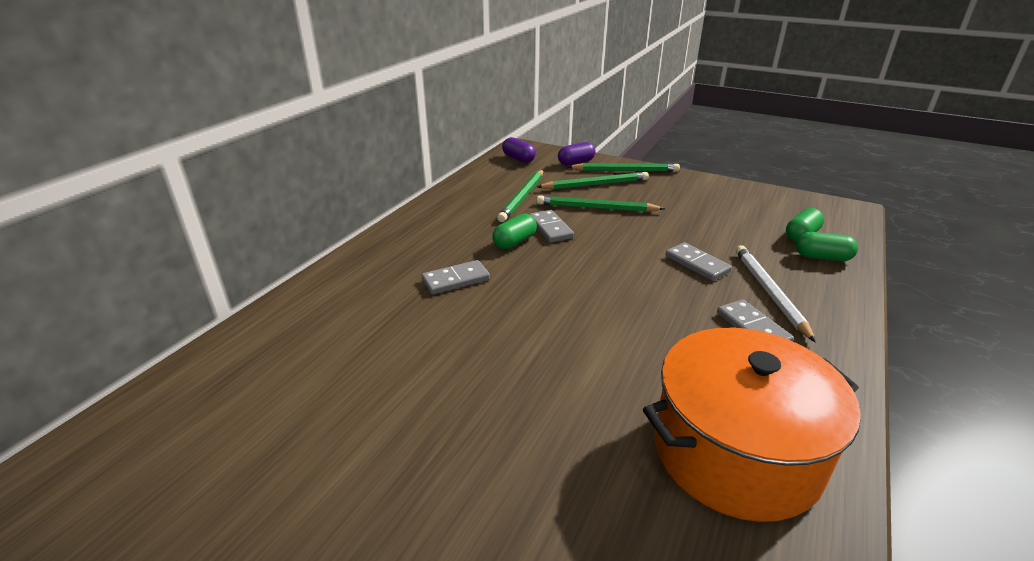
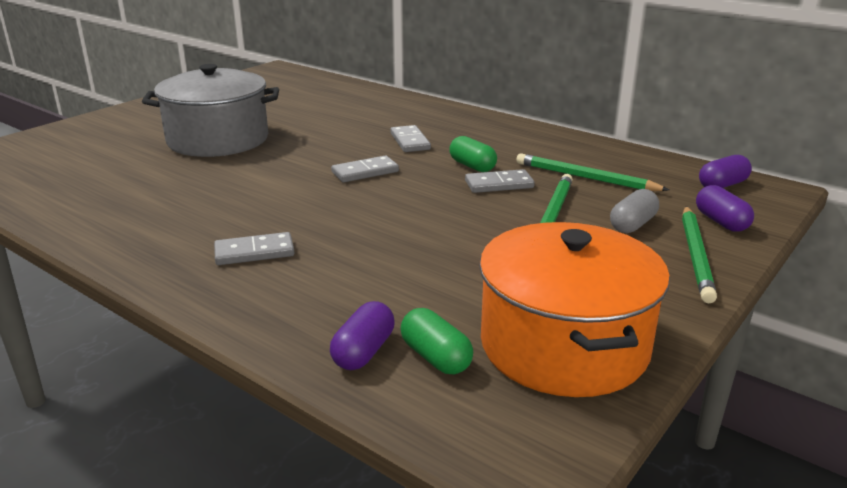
camera: 100 degrees right, 5 degrees down
green pencil [537,172,649,190] -> grey capsule [610,189,659,233]
orange pot [643,328,861,522] -> orange pot moved to [479,222,670,397]
grey domino [665,242,732,281] -> grey domino moved to [331,155,399,182]
white pencil [736,245,816,342] -> none
green capsule [796,232,858,261] -> purple capsule [330,301,395,370]
none -> grey pot [142,64,279,157]

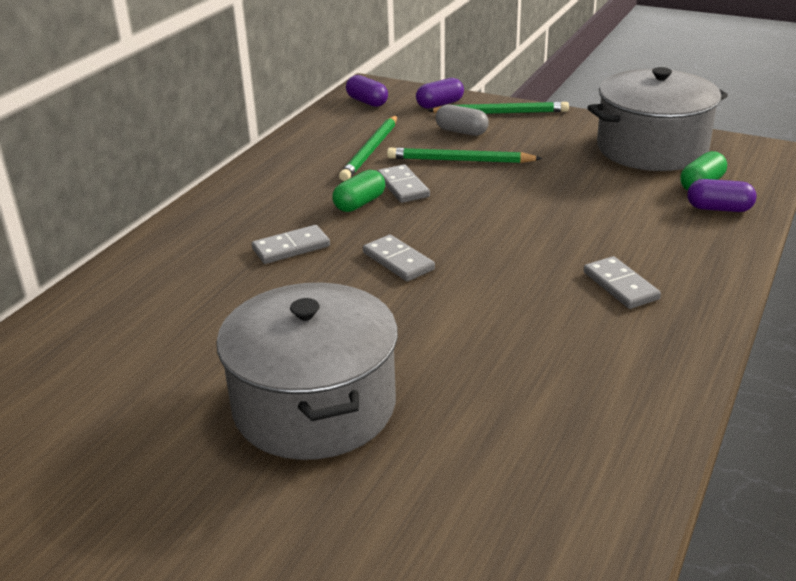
camera: 100 degrees left, 5 degrees up
orange pot [479,222,670,397] -> grey pot [587,67,728,171]

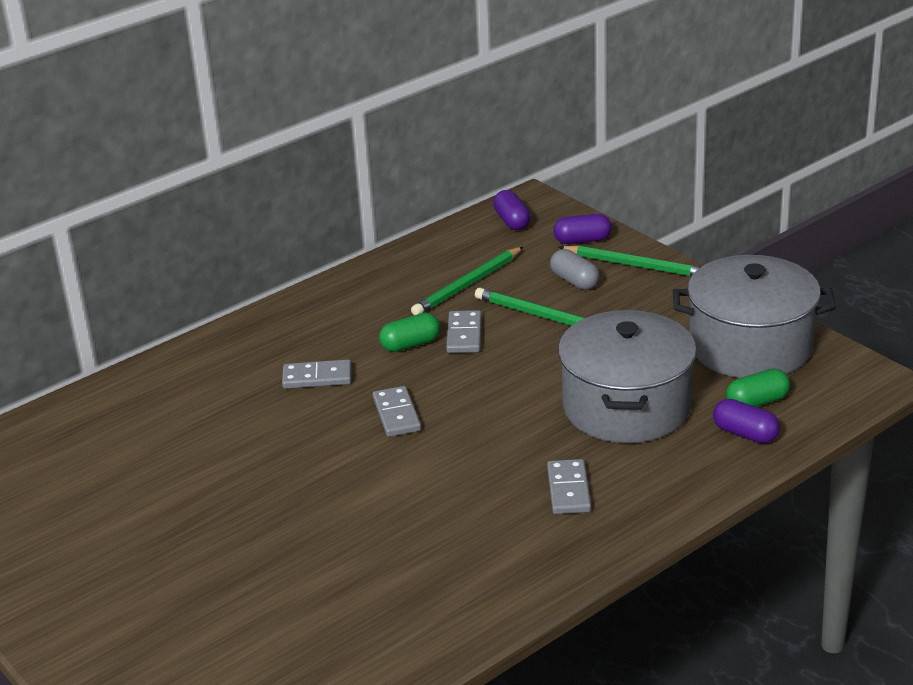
camera: 25 degrees right, 0 degrees up
grey pot [216,283,398,460] -> grey pot moved to [558,310,697,443]

